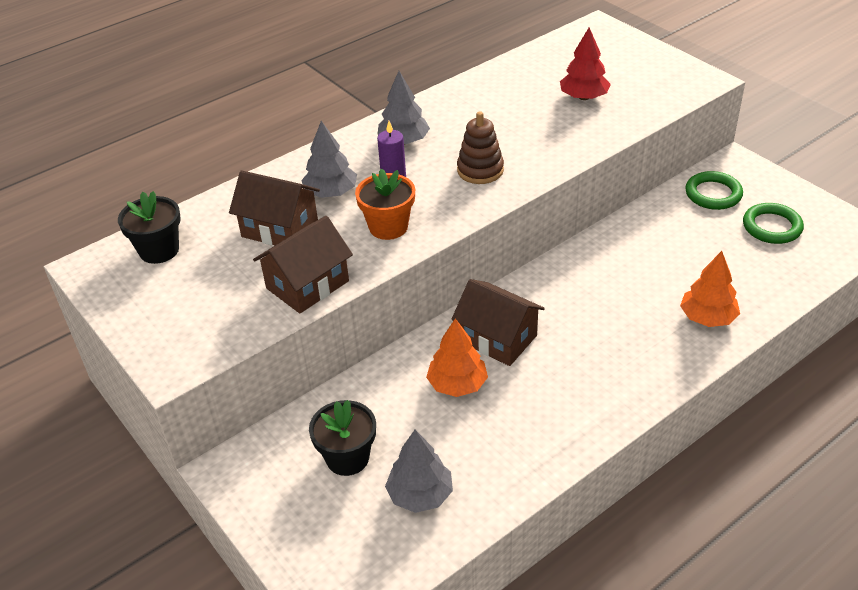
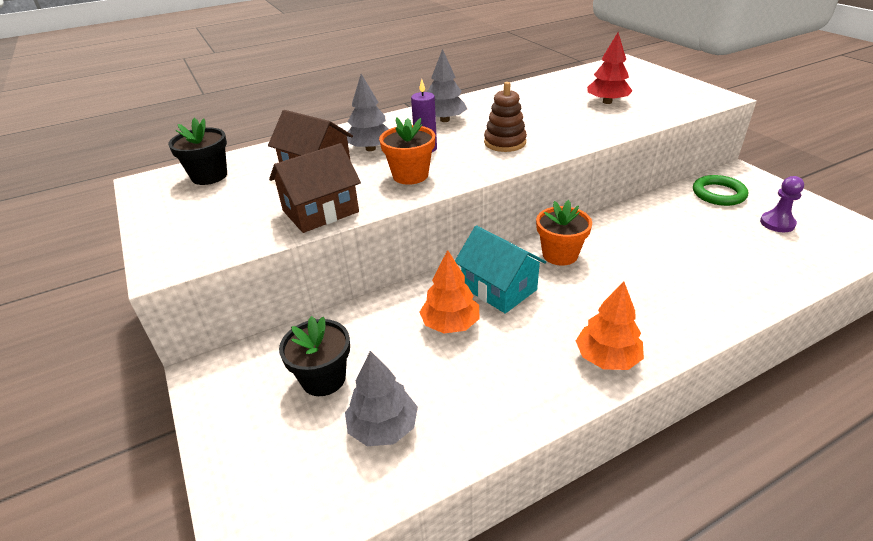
camera: 10 degrees right, 5 degrees down
brown house [451,279,545,366] -> turquoise house [455,225,546,314]
orange tree [680,251,740,327] -> orange tree moved to [576,281,644,370]
green ring [743,203,804,244] -> purple pawn [760,176,804,232]
none -> orange flower pot [536,200,592,266]

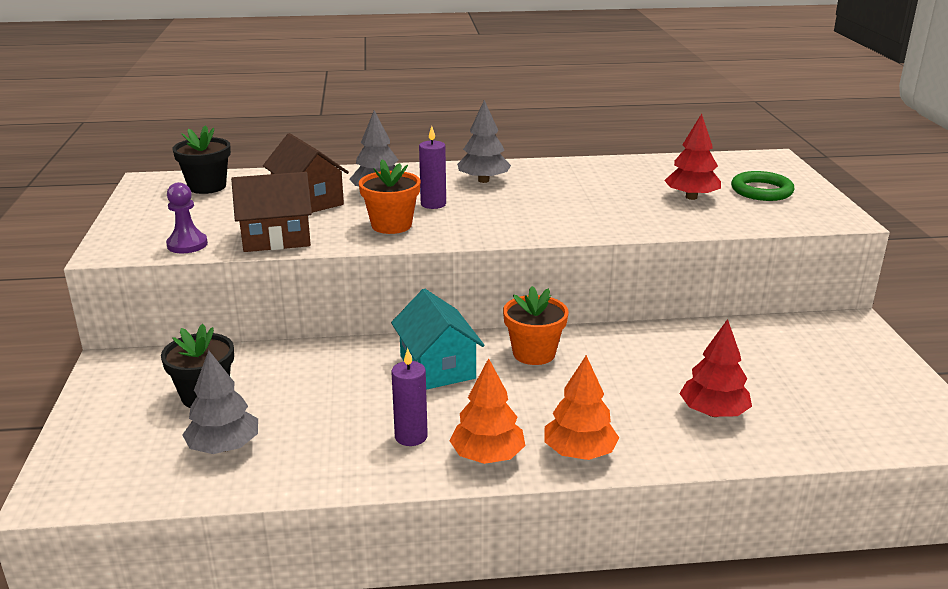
camera: 20 degrees right, 10 degrees down
orange tree [420,250,480,333] -> orange tree moved to [544,355,619,460]
brown stacking toy [484,82,527,152] -> none
green ring [693,175,748,206] -> green ring moved to [731,171,795,201]
purple pawn [760,176,804,232] -> purple pawn moved to [166,182,208,253]
none -> purple candle [391,348,428,446]
none -> red tree [679,319,752,417]

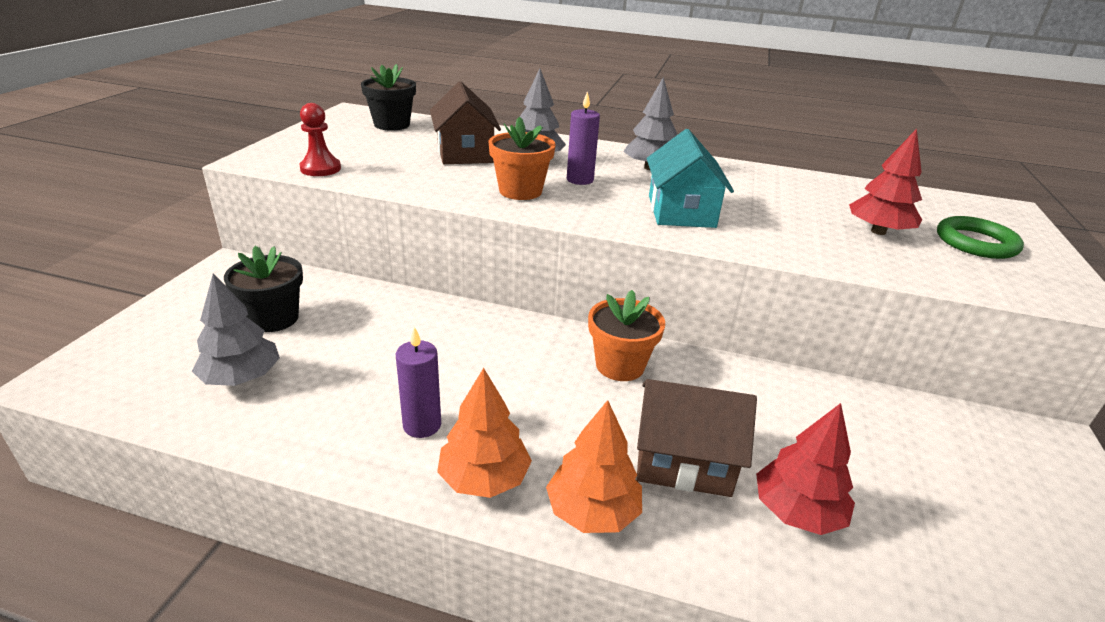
camera: 20 degrees right, 5 degrees up
purple pawn [166,182,208,253] -> red pawn [299,103,341,176]
brown house [231,172,312,252] -> brown house moved to [637,379,757,497]
turquoise house [391,288,485,390] -> turquoise house moved to [647,129,734,228]

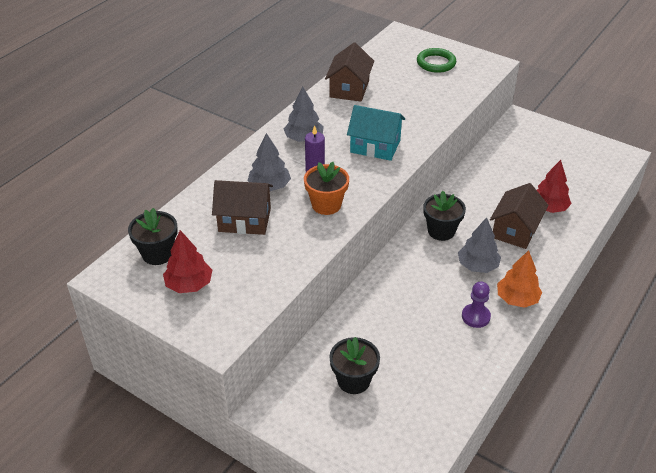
camera: 70 degrees left, 10 degrees up
grey tree [192,273,280,386] -> grey tree moved to [458,217,501,273]
red pawn [299,103,341,176] -> none
purple candle [396,327,441,438] -> purple pawn [462,281,491,328]
orange tree [546,400,642,533] -> none
orange flower pot [588,290,665,381] -> black flower pot [423,191,466,241]
red tree [849,129,922,235] -> red tree moved to [163,230,212,293]
none -> brown house [325,42,374,102]

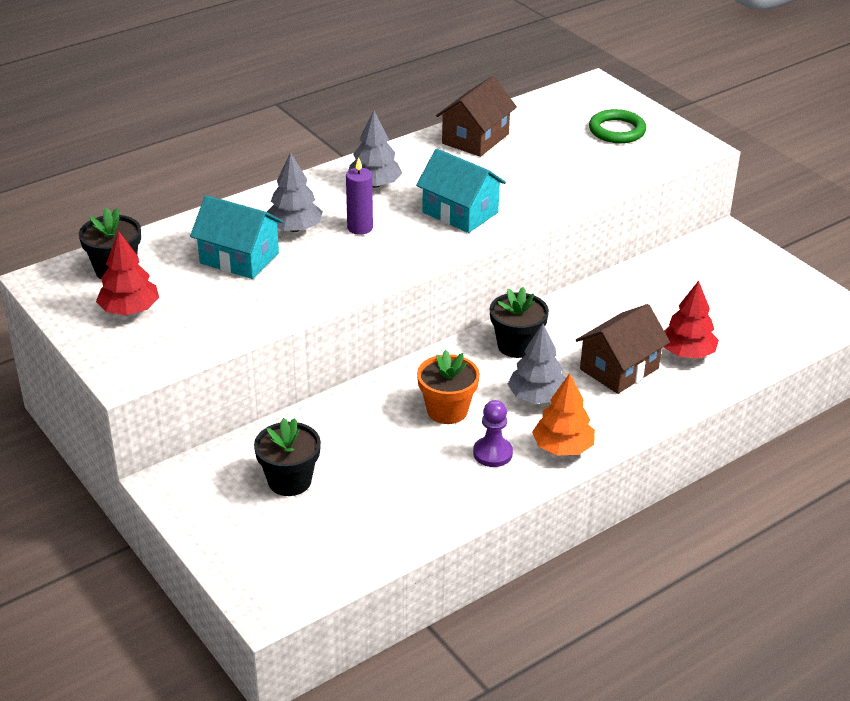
camera: 20 degrees right, 5 degrees down
brown house [212,180,273,235] -> turquoise house [190,195,283,279]
orange flower pot [304,162,349,215] -> orange flower pot moved to [417,350,480,424]

